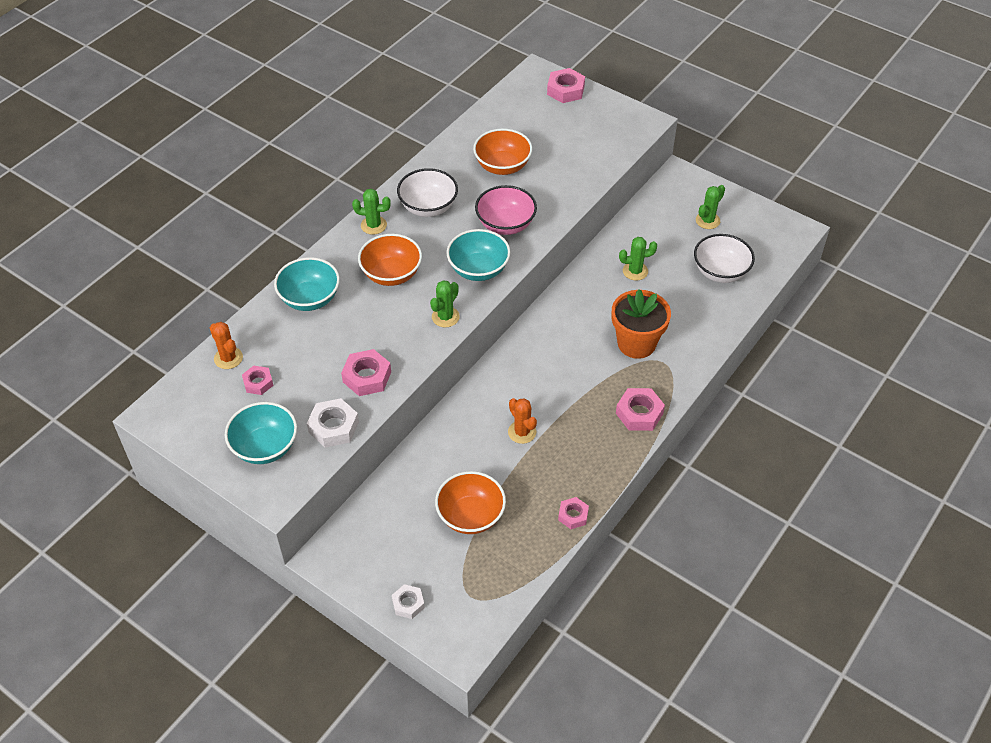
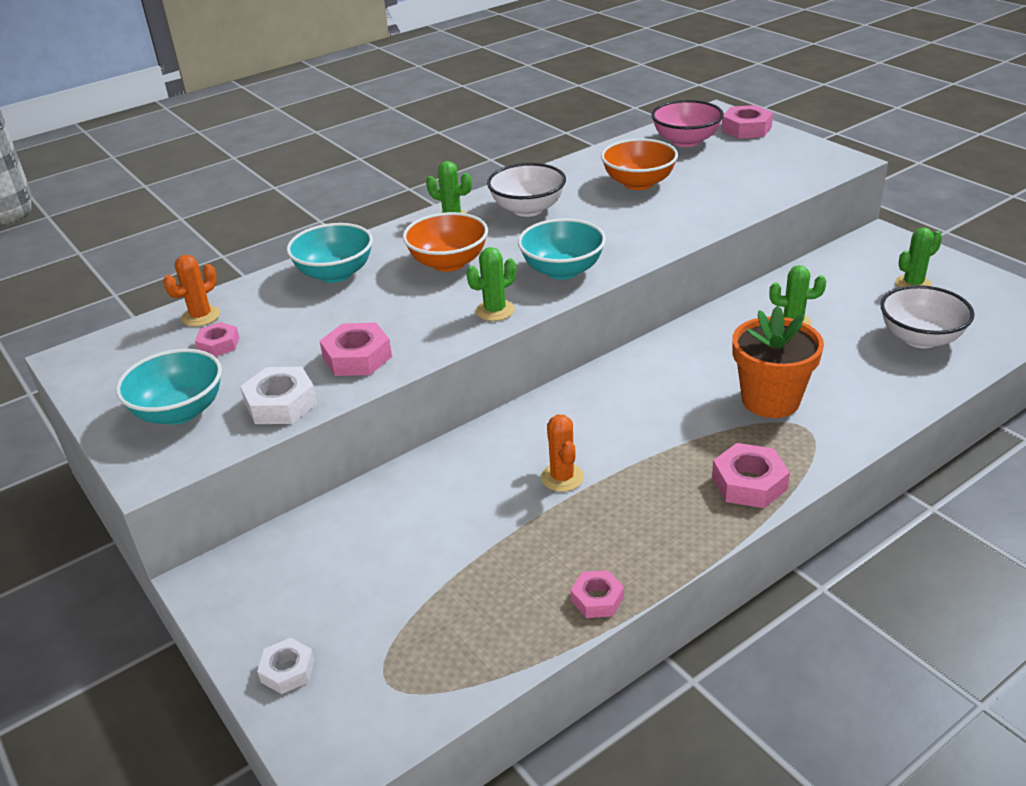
camera: 20 degrees right, 15 degrees down
orange cactus [210,322,243,369] -> orange cactus turned 60 degrees clockwise [163,255,220,327]
orange bowl [435,471,506,534] -> none
pink bowl [475,185,537,235] -> pink bowl moved to [651,100,724,147]

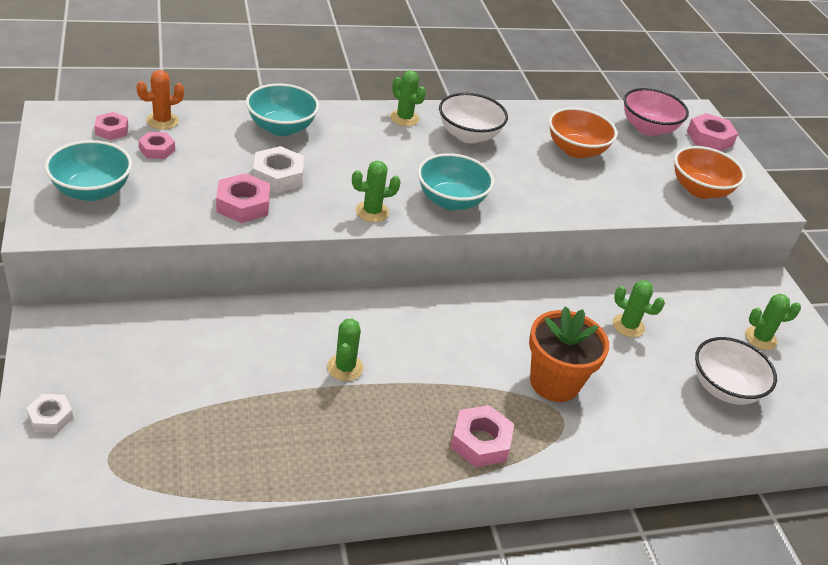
camera: 15 degrees right, 5 degrees up
white nut [240,367,317,424] -> white nut moved to [253,146,304,193]
orange bowl [403,212,488,272] -> orange bowl moved to [674,146,745,199]
orange cactus [541,414,584,492] -> green cactus [327,318,363,381]
pink nut [570,570,624,618] -> pink nut moved to [94,112,128,140]

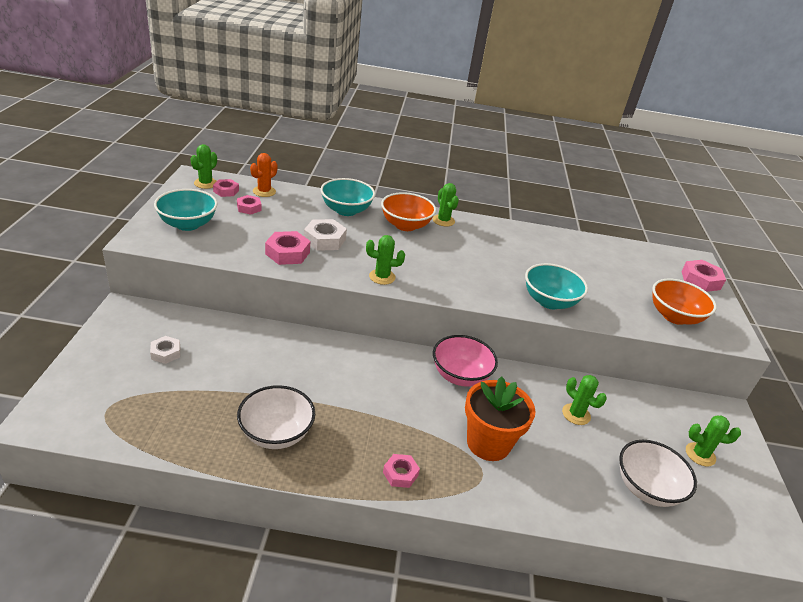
camera: 20 degrees right, 5 degrees down
white nut [26,394,73,433] -> white nut moved to [150,336,180,364]
orange cactus [136,70,184,129] -> orange cactus turned 45 degrees counterclockwise [250,153,278,197]
green cactus [327,318,363,381] -> green cactus moved to [191,144,217,189]
turquoise bowl [418,153,494,210] -> turquoise bowl moved to [525,263,588,309]
white bowl [439,93,508,144] -> white bowl moved to [237,385,315,449]
pink nut [451,405,514,467] -> pink nut [383,454,420,488], size x0.64
orange bowl [549,108,617,158] -> orange bowl moved to [381,192,436,231]
pink bowl [623,88,689,136] -> pink bowl moved to [433,335,498,387]

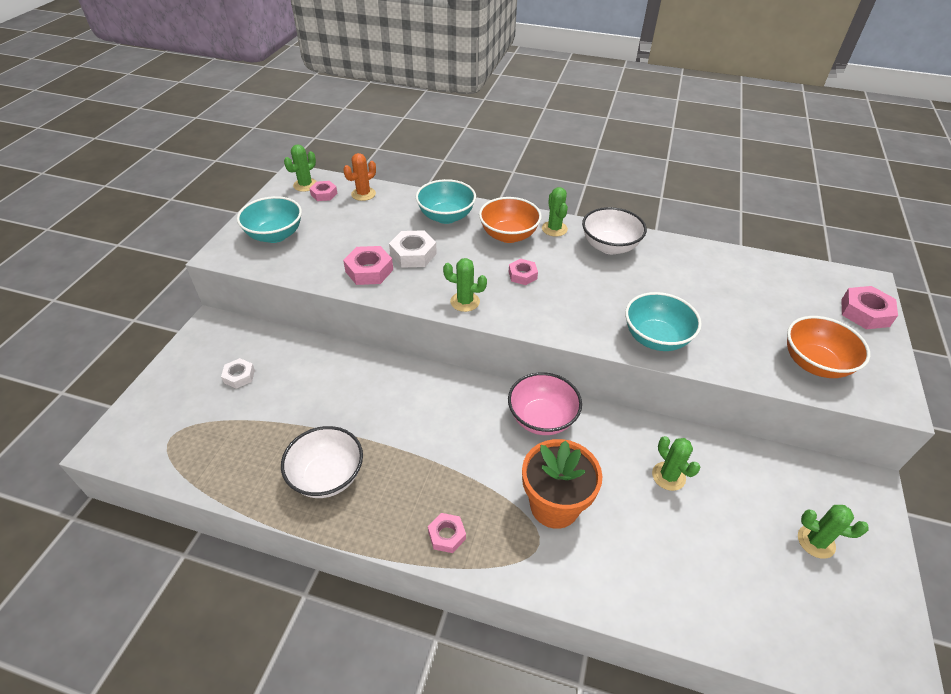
camera: 15 degrees right, 10 degrees up
pink nut [237,195,261,215] -> pink nut moved to [509,259,538,285]
white bowl [619,440,697,507] -> white bowl moved to [582,207,647,254]

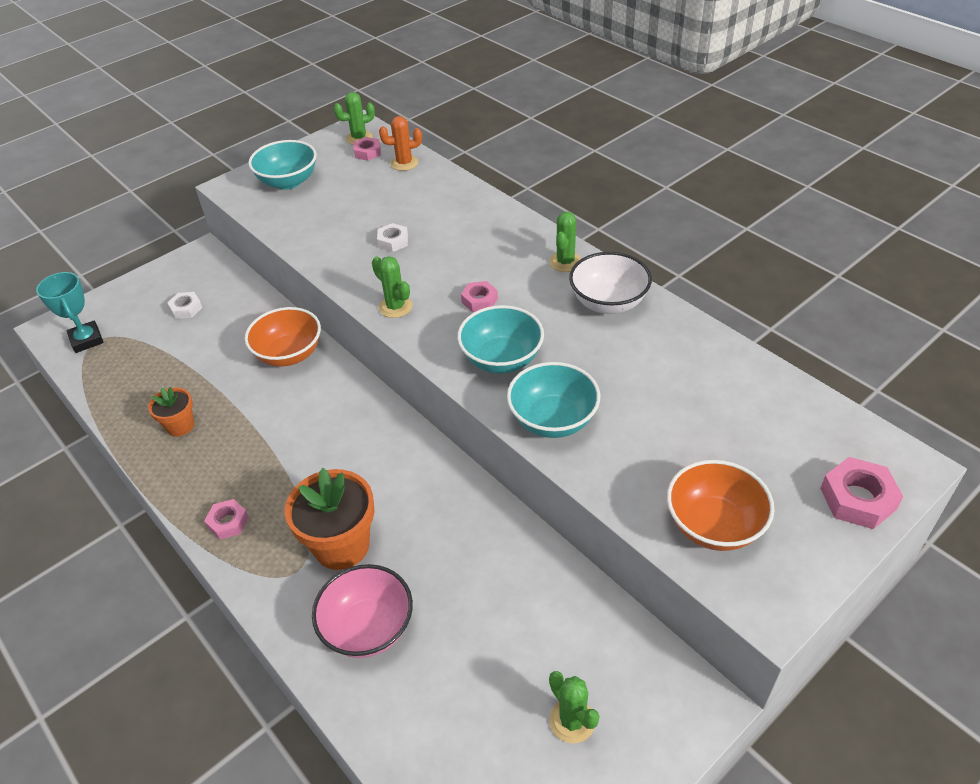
camera: 35 degrees right, 0 degrees up
white bowl [281,426,363,498] -> orange flower pot [148,387,194,437]
pink nut [343,246,393,285] -> none
white nut [389,230,437,268] -> white nut [377,223,408,252], size x0.64
turquoise bowl [416,179,476,224] -> turquoise bowl moved to [457,305,544,373]
orange bowl [479,197,542,243] -> orange bowl moved to [245,307,321,367]
pink bowl [508,372,582,435] -> pink bowl moved to [312,564,413,658]
green cactus [652,436,700,491] -> none
none -> turquoise trophy [36,272,104,353]

